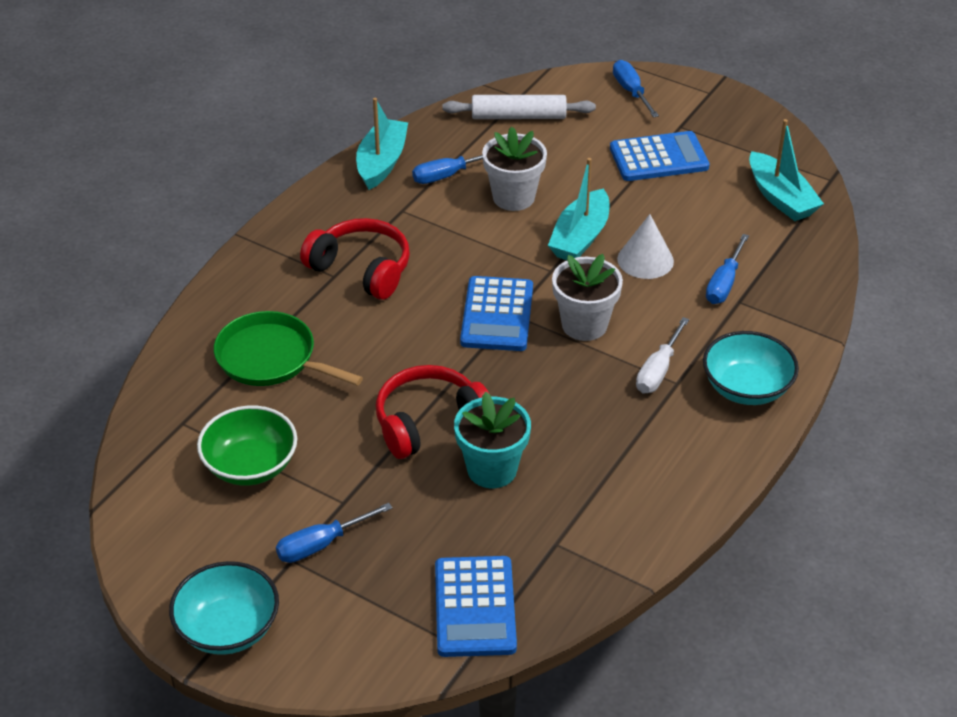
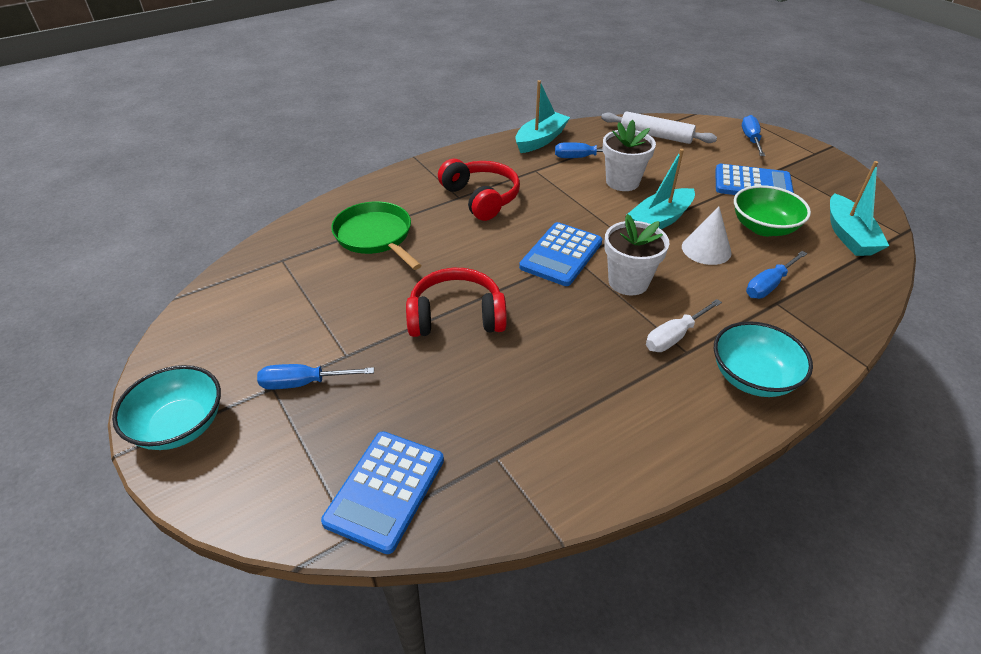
camera: 25 degrees right, 0 degrees up
green bowl [197,405,297,486] -> green bowl moved to [734,185,811,236]
turquoise flower pot [454,392,531,488] -> none

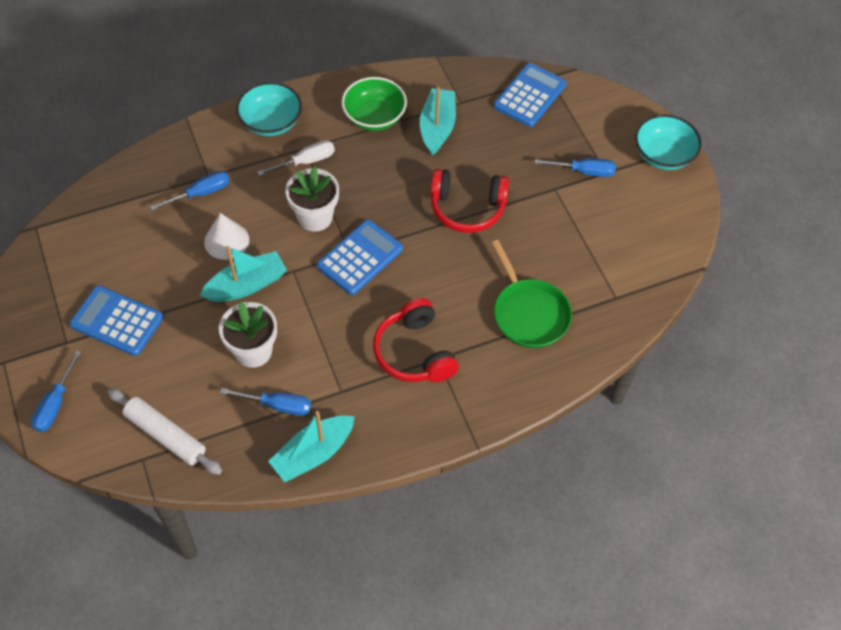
camera: 170 degrees left, 15 degrees up
green bowl [734,185,811,236] -> green bowl moved to [341,77,407,131]
turquoise boat [830,161,889,256] -> turquoise boat moved to [420,87,456,155]

